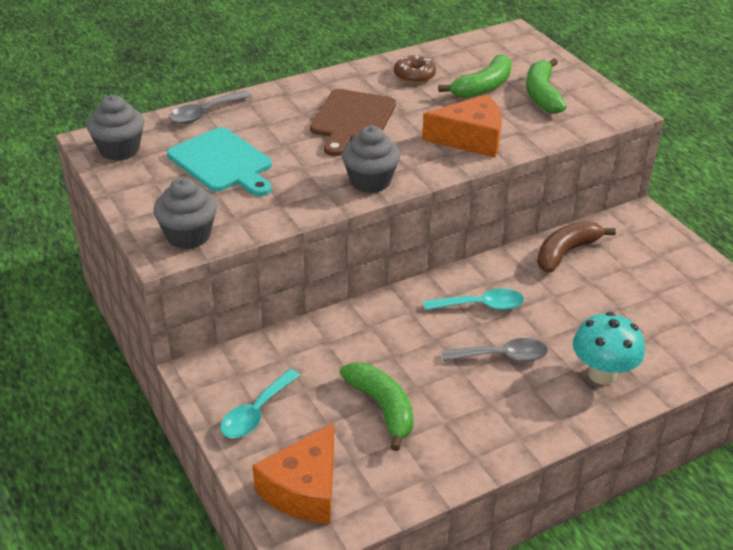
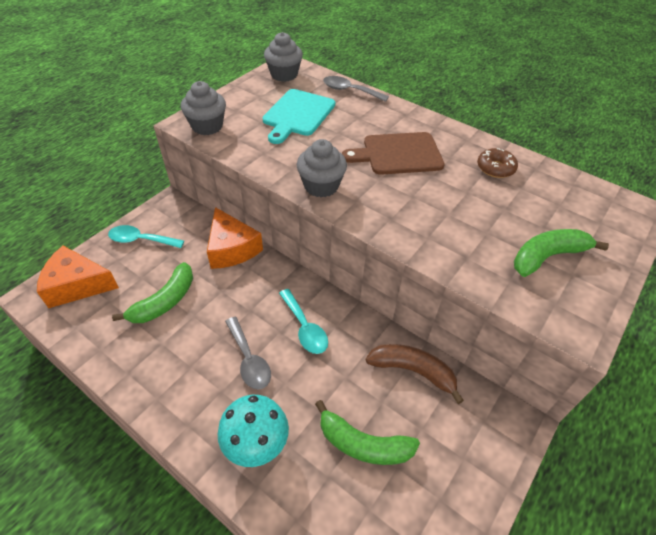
camera: 65 degrees right, 10 degrees up
orange cheese [422,94,502,158] -> orange cheese moved to [207,207,263,269]
green banana [438,54,512,98] -> green banana moved to [315,400,420,465]

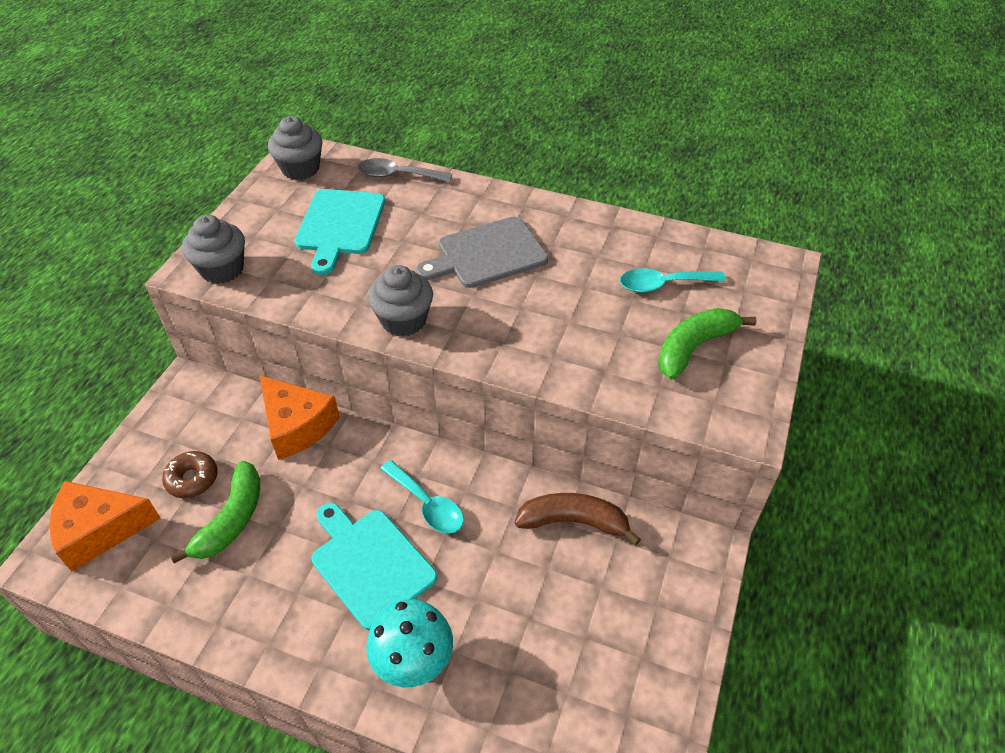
camera: 15 degrees left, 0 degrees up
turquoise spoon [108,225,184,248] -> turquoise spoon moved to [620,268,726,292]
grey spoon [225,317,271,390] -> turquoise cutting board [311,503,437,631]
green banana [315,400,420,465] -> none
brown cutting board [342,132,445,175] -> grey cutting board [416,216,548,288]
brown donut [477,148,518,178] -> brown donut moved to [162,451,218,498]

